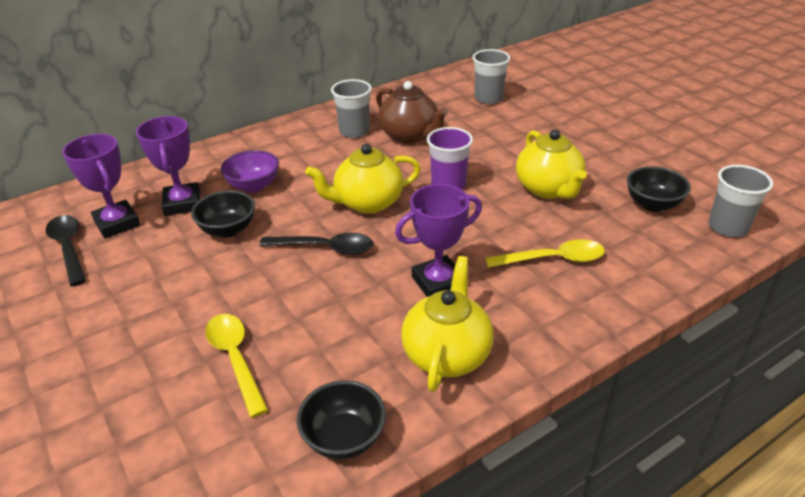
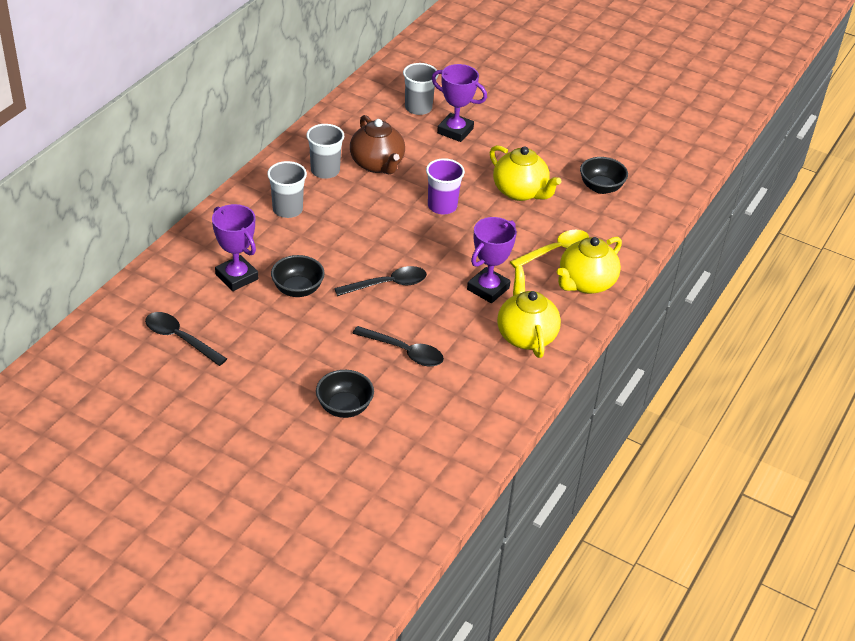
camera: 30 degrees left, 5 degrees up
purple trophy [62,134,140,238] -> purple trophy moved to [432,64,487,142]
yellow spoon [205,314,268,418] -> none
purple bowl [221,150,279,193] -> none
black bowl [297,380,386,460] -> black bowl moved to [316,370,374,418]
yellow teapot [305,144,421,214] -> yellow teapot moved to [557,237,622,294]
brown teapot [376,81,449,143] -> brown teapot turned 45 degrees clockwise [350,115,405,174]
grey cup [709,165,773,237] -> grey cup moved to [267,161,307,218]
none -> black spoon [352,326,444,367]

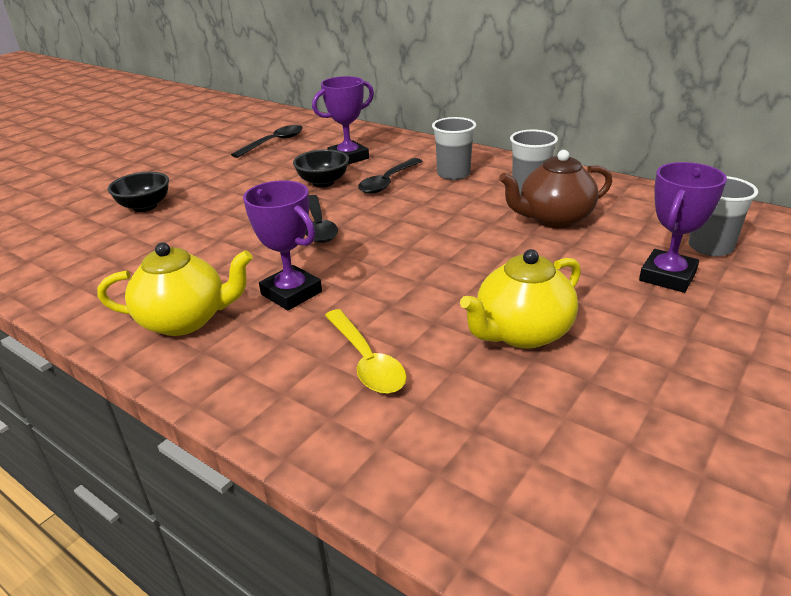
camera: 100 degrees right, 10 degrees down
black spoon [352,326,444,367] -> black spoon moved to [358,158,422,194]
purple cup [426,158,465,214] -> none
yellow teapot [557,237,622,294] -> none
black bowl [580,157,628,194] -> none

